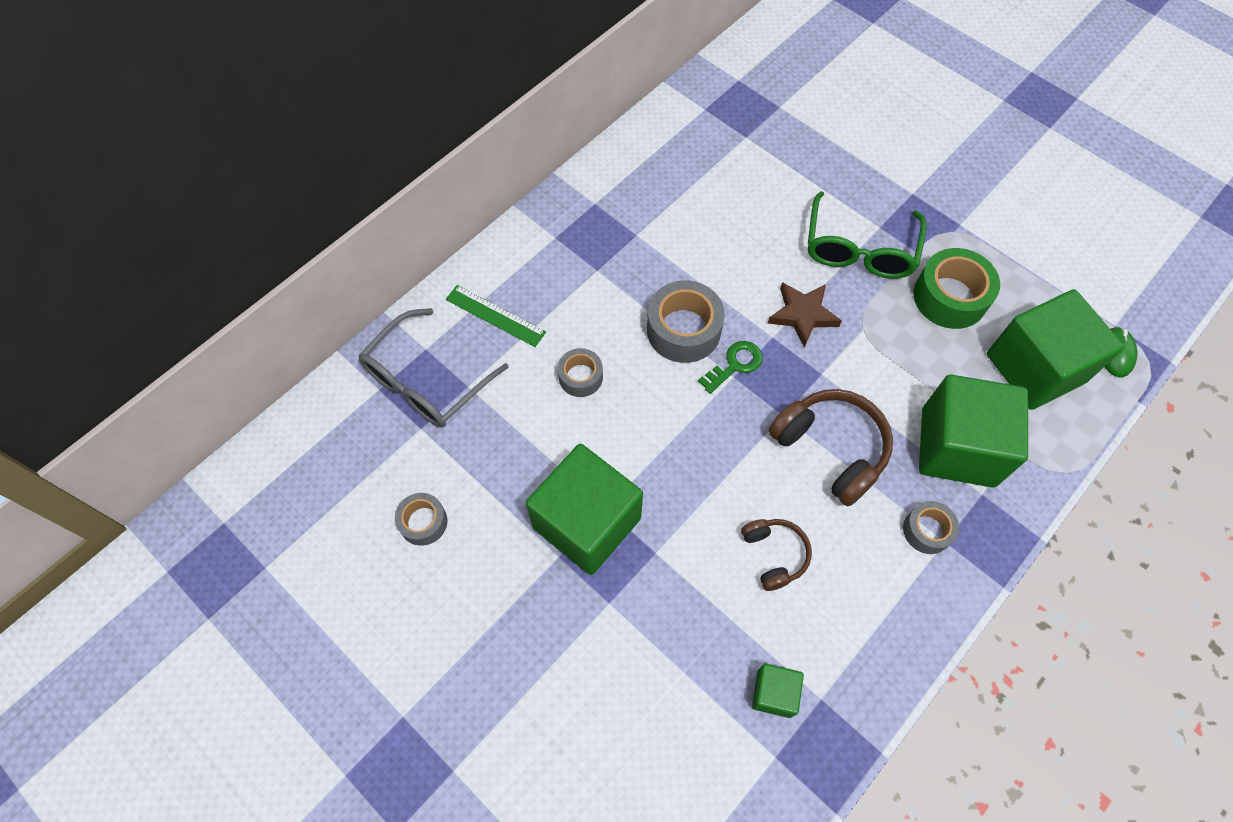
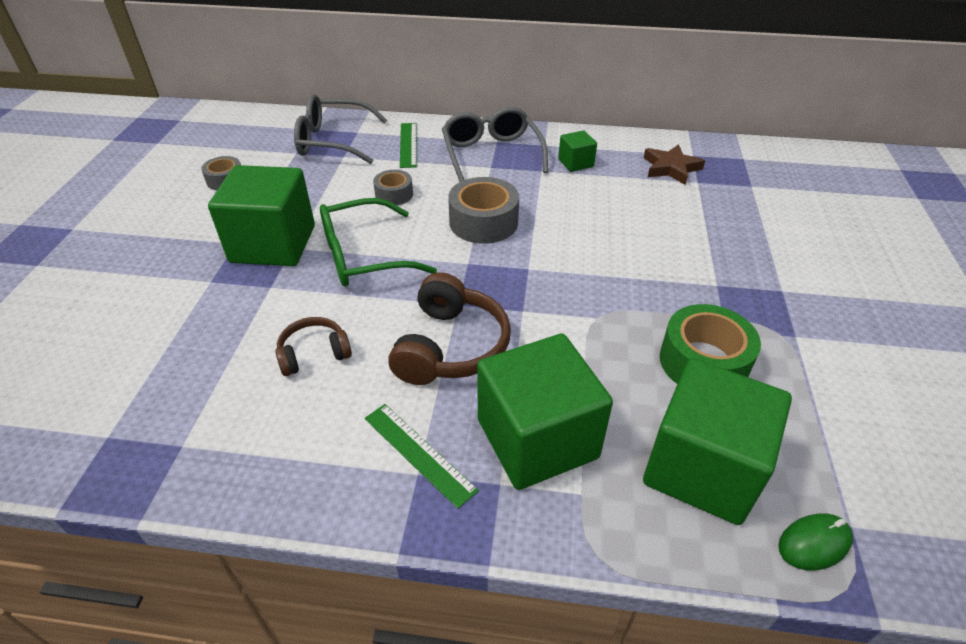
camera: 55 degrees right, 20 degrees down
green key [698,341,763,394] -> none
brown headphones [741,519,812,591] -> brown headphones turned 150 degrees counterclockwise [275,317,352,376]
green cube [752,664,804,718] -> green cube moved to [558,130,597,172]
brown star [768,282,842,347] -> brown star moved to [644,144,705,185]
green glasses [808,191,927,279] -> green glasses moved to [320,198,437,286]
grey tape [903,501,959,554] -> green ruler [365,404,479,509]
none -> grey glasses [442,107,548,182]

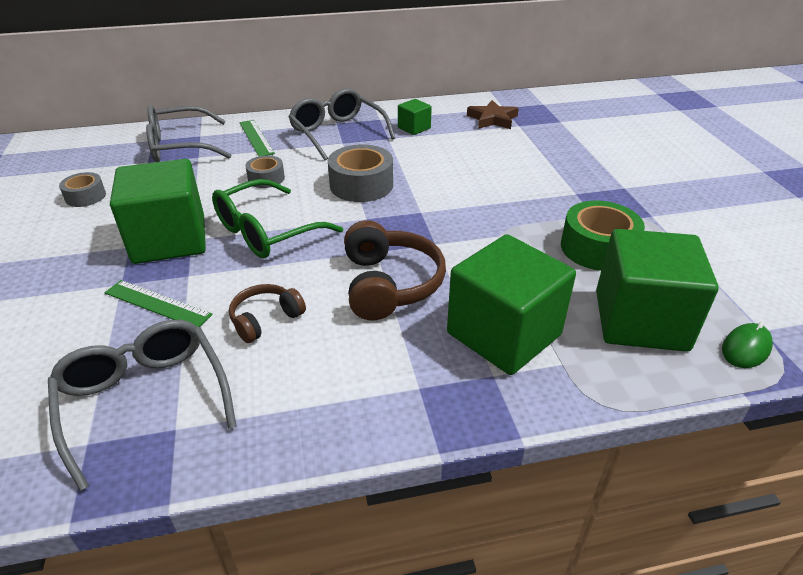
camera: 20 degrees left, 5 degrees down
green ruler [365,404,479,509] -> green ruler moved to [105,280,213,327]
none -> grey glasses [48,320,237,491]

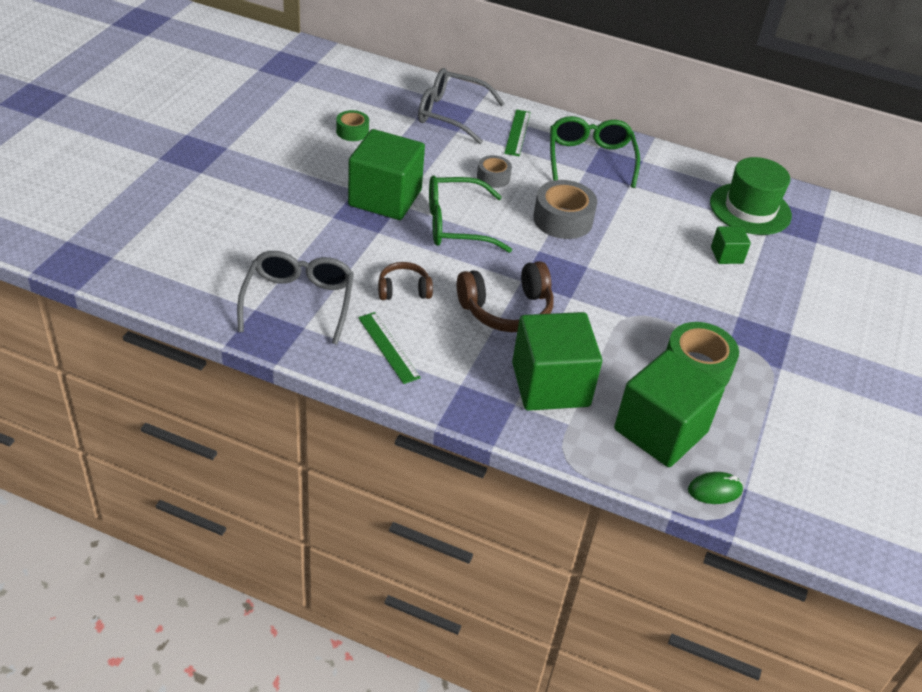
camera: 30 degrees right, 5 degrees up
grey tape [59,172,106,207] -> green tape [336,110,369,141]
green ruler [105,280,213,327] -> green ruler moved to [358,312,421,384]
grey glasses [288,88,395,160] -> green glasses [550,116,640,188]
brown headphones [344,220,446,320] -> brown headphones turned 45 degrees clockwise [457,261,554,332]
green cube [398,99,432,135] -> green cube moved to [711,226,751,264]
brown star [467,100,519,129] -> green hat [710,157,792,235]

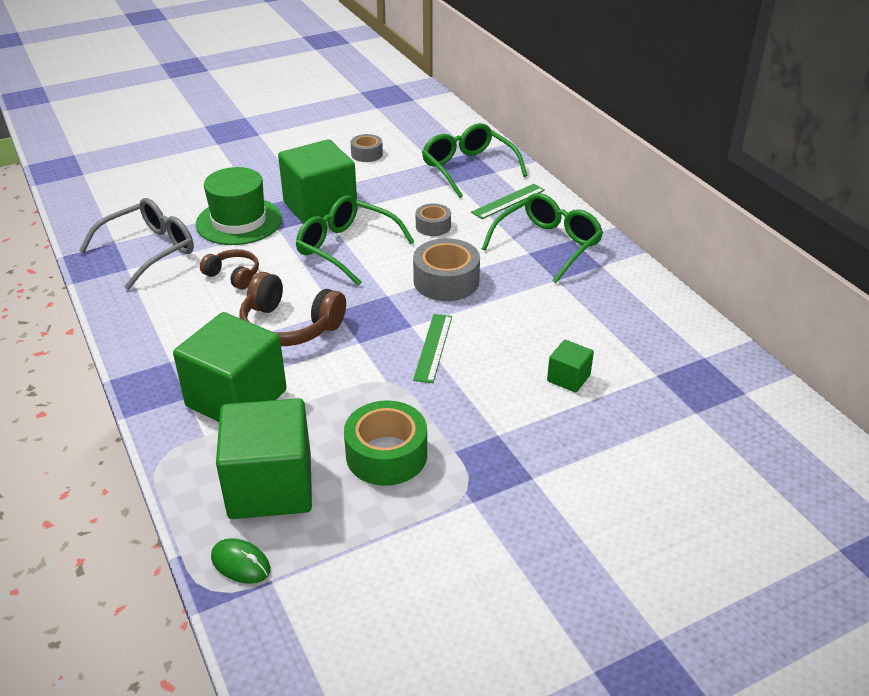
camera: 45 degrees right, 5 degrees down
green tape [336,110,369,141] -> grey tape [350,134,383,162]
green ruler [358,312,421,384] -> green ruler moved to [413,314,452,383]
grey glasses [418,68,505,144] -> green glasses [422,123,527,198]
green hat [710,157,792,235] -> green hat moved to [196,167,282,245]

